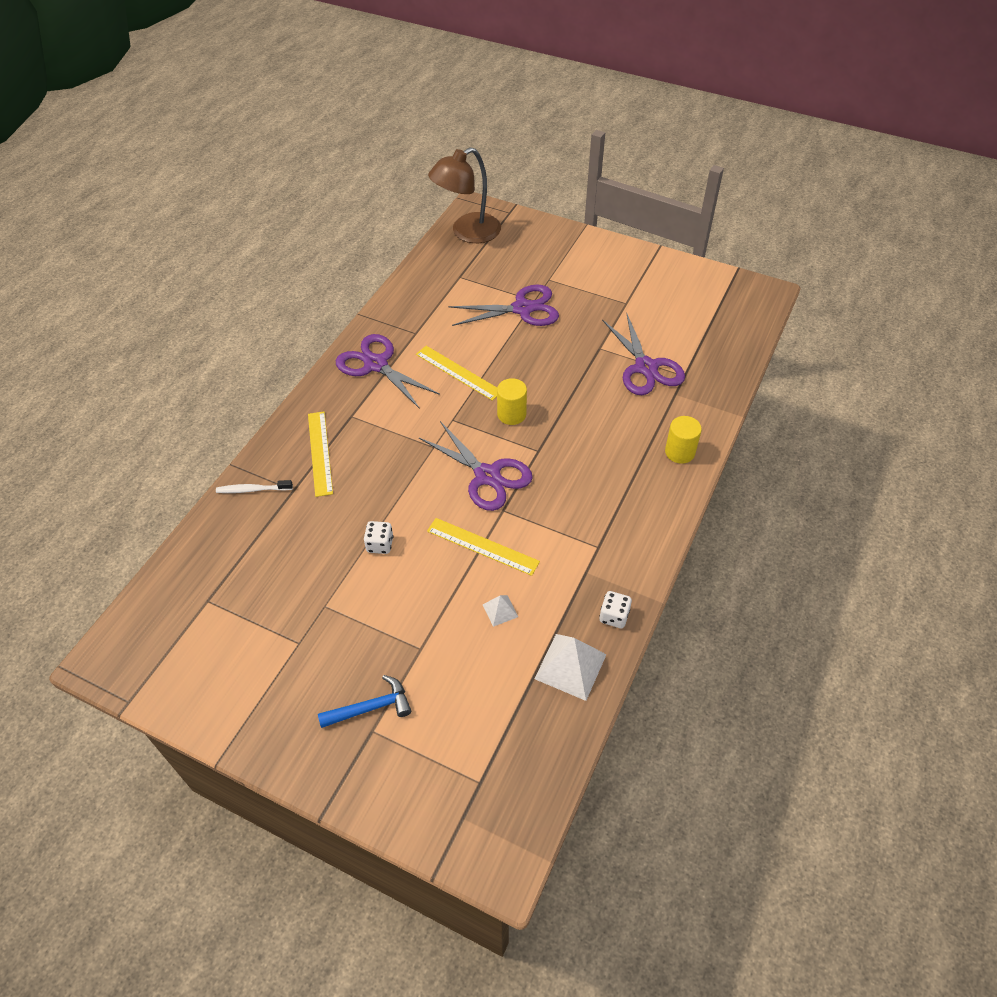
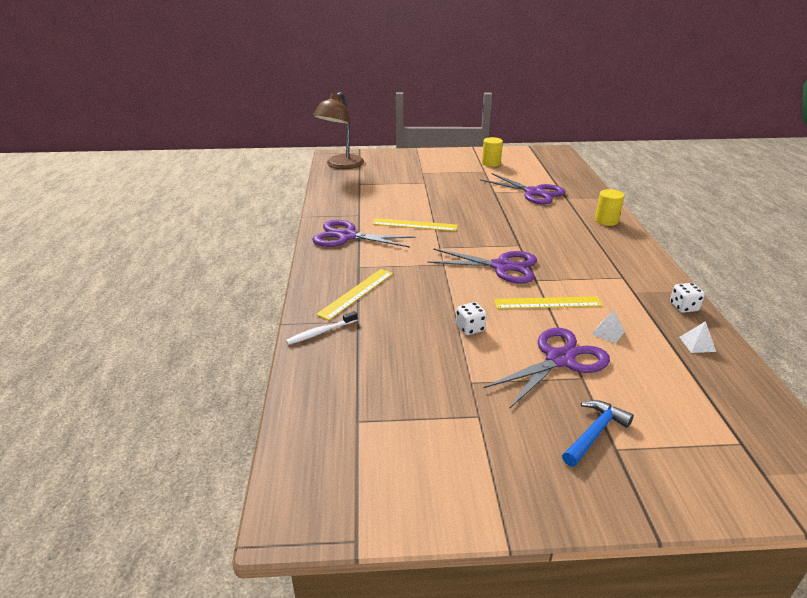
camera: 30 degrees left, 20 degrees down
yellow ruler [308,412,333,497] -> yellow ruler turned 75 degrees clockwise [316,269,393,320]
purple scissors [448,285,559,326] -> purple scissors moved to [483,328,610,409]
yellow cylinder [497,378,527,425] -> yellow cylinder moved to [482,137,503,167]
white pyramid [535,634,607,701] -> white pyramid [679,321,717,353], size x0.52

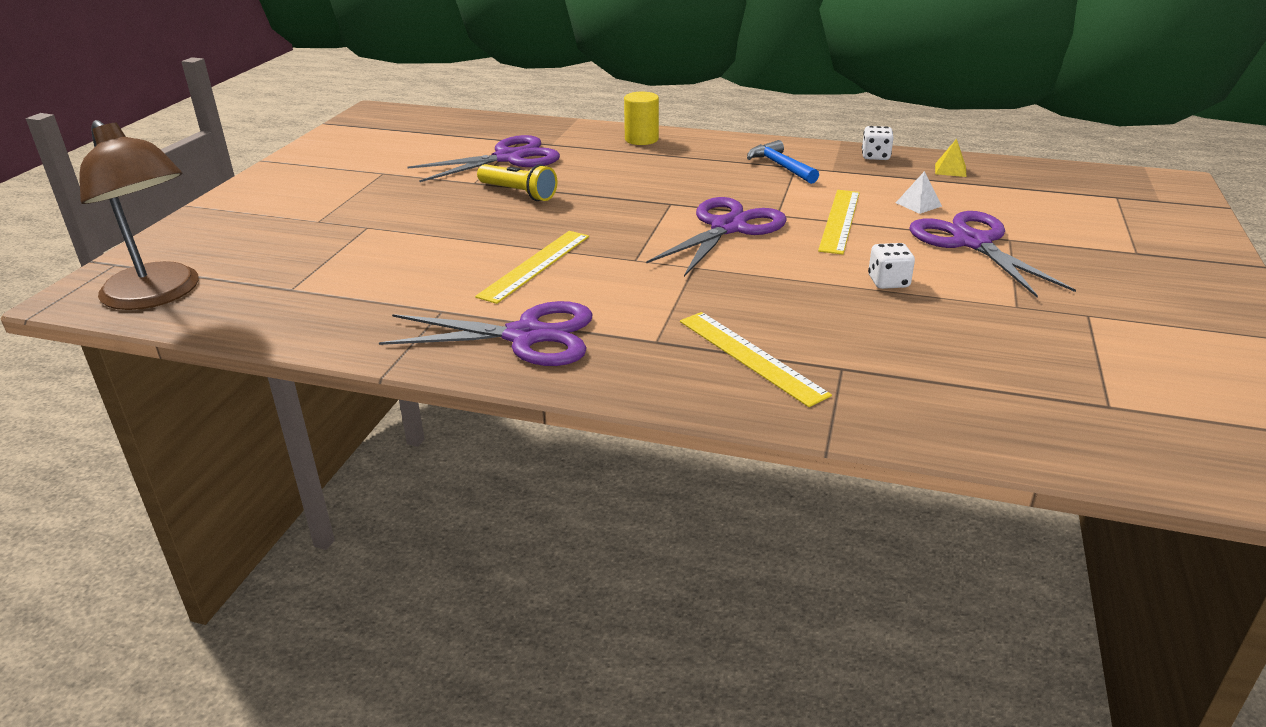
camera: 70 degrees left, 0 degrees up
white toothbrush [286,311,358,345] -> none
purple scissors [312,220,415,248] -> purple scissors turned 120 degrees counterclockwise [379,301,592,366]
yellow cylinder [482,137,503,167] -> none
blue hammer [562,400,634,467] -> blue hammer moved to [747,140,819,184]
white pyramid [679,321,717,353] -> yellow pyramid [935,139,966,177]
none -> yellow flashlight [477,164,557,201]

